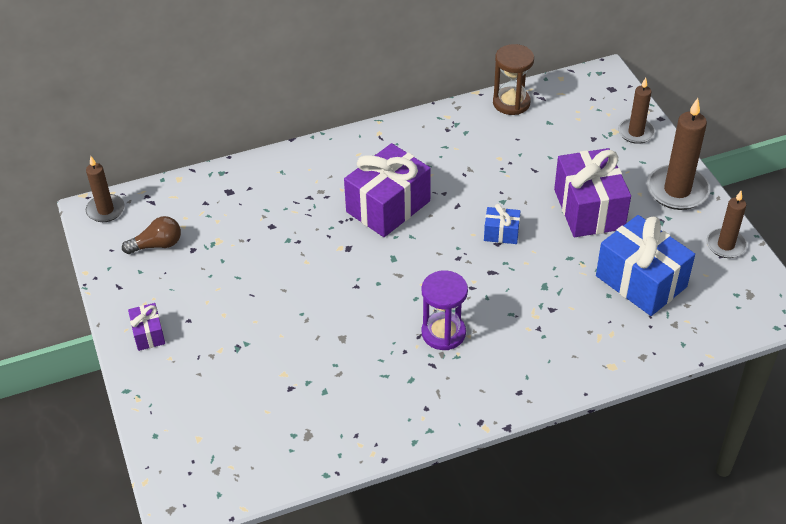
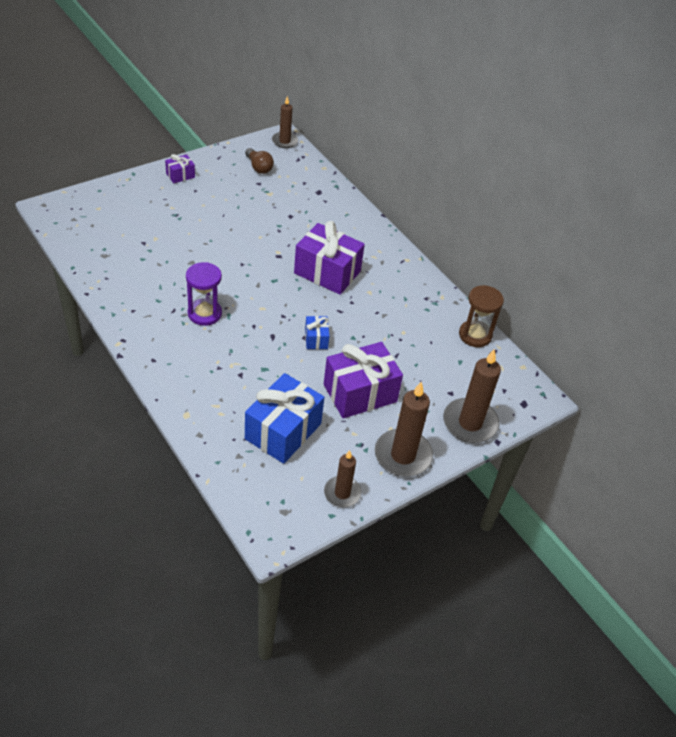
camera: 70 degrees right, 0 degrees up
brown candle [618,78,655,144] -> brown candle [443,349,501,443], size x1.62

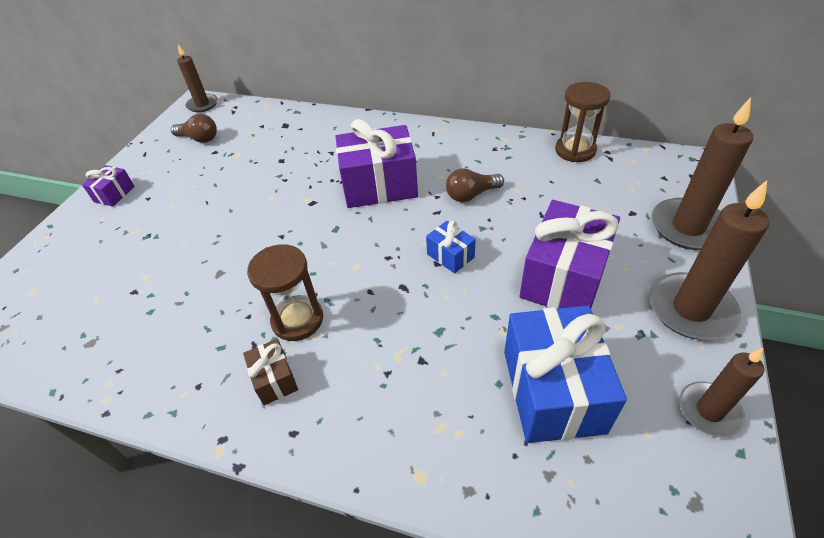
camera: 30 degrees left, 0 degrees up
purple hourglass [186,262,222,326] -> brown hourglass [247,244,323,341]
none -> brown gift [243,339,298,405]
none -> brown light bulb [446,168,504,202]

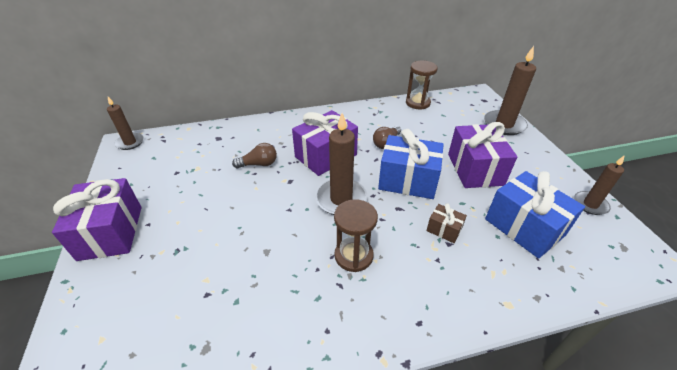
camera: 35 degrees left, 5 degrees down
purple gift [82,165,135,207] -> purple gift [52,178,141,261], size x2.10
brown light bulb [171,114,217,143] -> brown light bulb moved to [232,143,277,168]
brown gift [243,339,298,405] -> brown gift moved to [427,203,467,243]
blue gift [426,221,476,273] -> blue gift [378,129,444,199], size x2.10
brown candle [649,181,769,340] -> brown candle moved to [315,113,368,215]

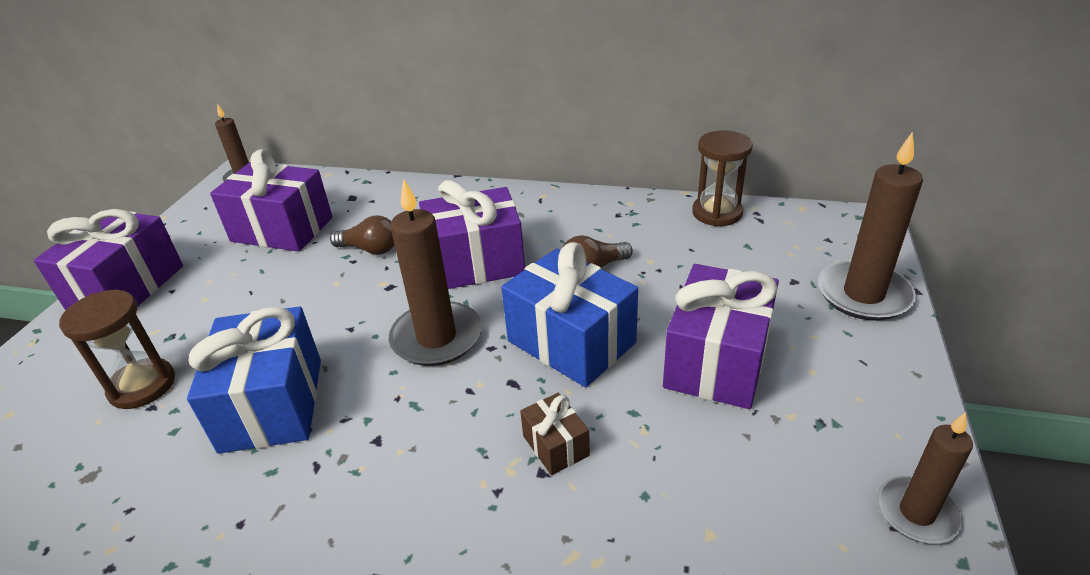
camera: 30 degrees right, 5 degrees down
brown hourglass [334,199,378,272] -> brown hourglass moved to [59,290,175,409]
blue gift [485,171,585,259] -> blue gift moved to [187,306,321,454]
none -> purple gift [210,149,333,252]

